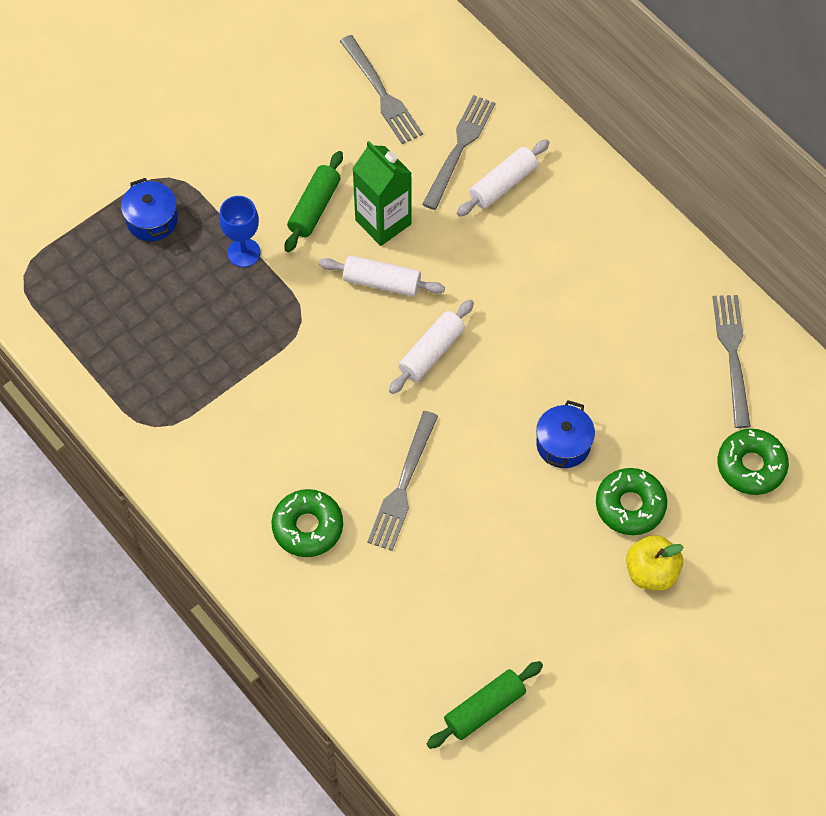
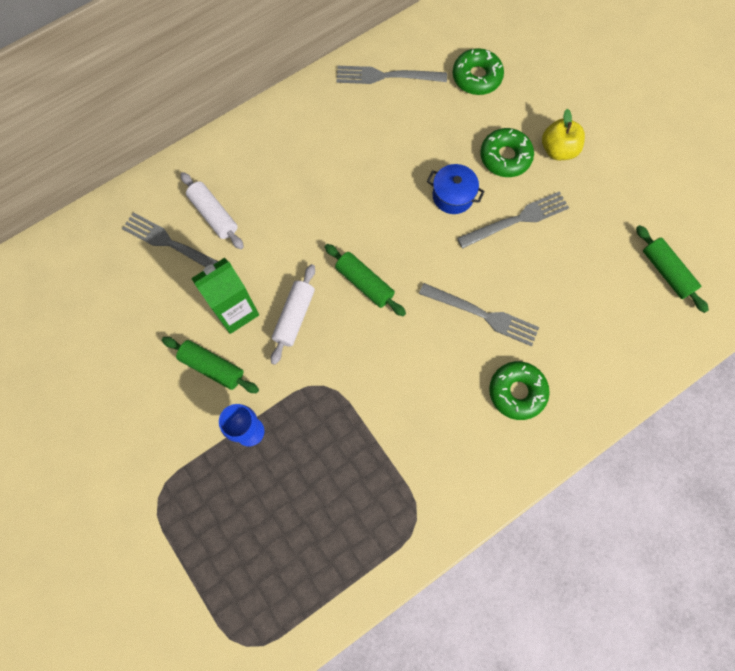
camera: 85 degrees left, 10 degrees up
blue pot [121,178,178,241] -> none
grey fork [340,35,423,144] -> grey fork moved to [457,191,569,249]
white rolling pin [389,299,474,394] -> green rolling pin [325,244,406,316]

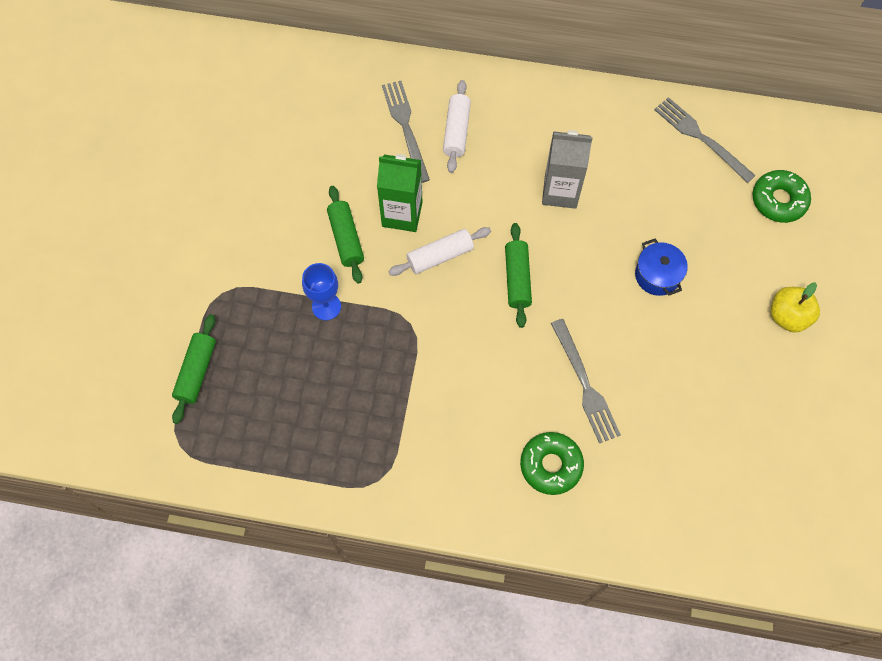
camera: 45 degrees right, 5 degrees down
grey fork [457,191,569,249] -> none
green donut [480,128,534,177] -> none
green rolling pin [636,225,709,313] -> green rolling pin moved to [172,314,216,424]
none -> grey carton [542,130,593,209]

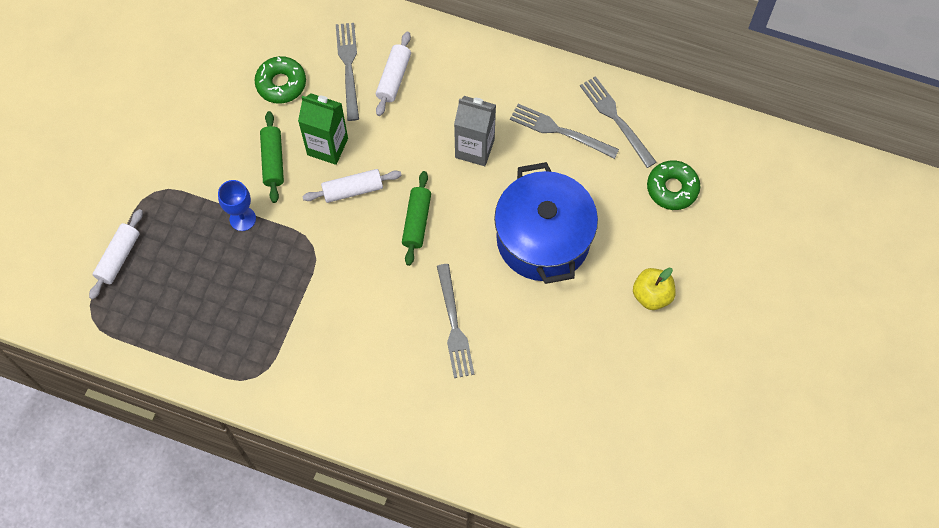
camera: 10 degrees right, 0 degrees up
green rolling pin [172,314,216,424] -> white rolling pin [89,209,143,299]
green donut [520,432,584,495] -> green donut moved to [254,56,306,104]
blue pot [635,239,688,296] -> blue pot [494,162,598,284], size x2.25
none -> grey fork [510,104,619,159]

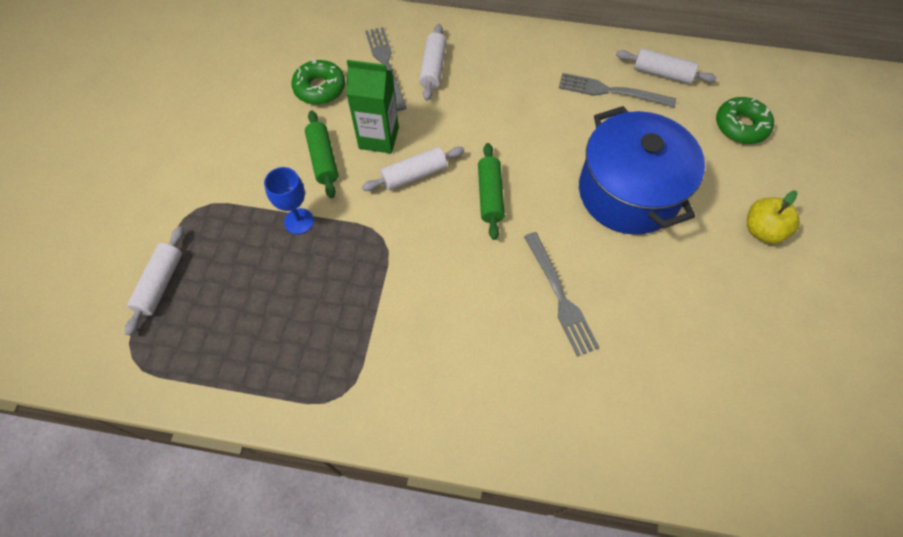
camera: 10 degrees left, 5 degrees down
grey carton [454,96,496,166] -> none
grey fork [580,76,656,168] -> white rolling pin [616,48,717,84]

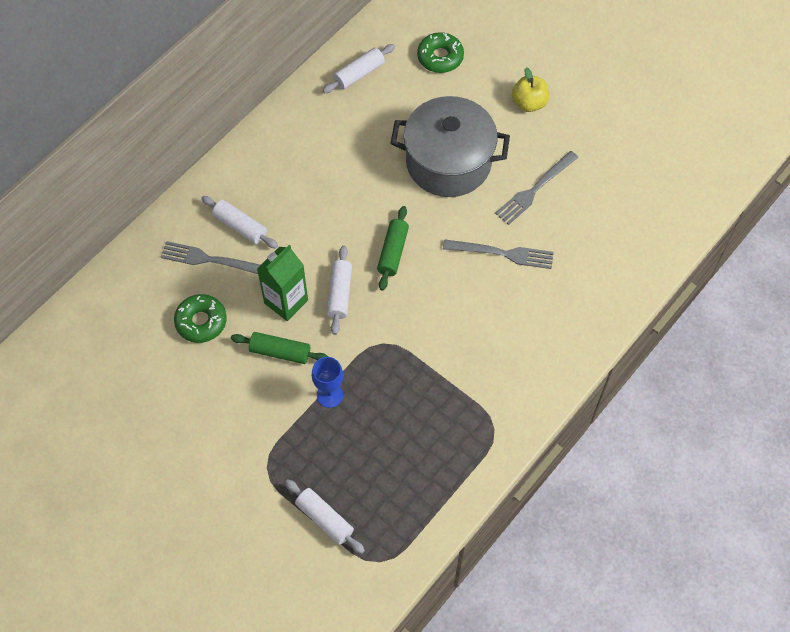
camera: 60 degrees left, 0 degrees up
green rolling pin [478,143,505,240] -> green rolling pin turned 75 degrees clockwise [377,206,409,291]
grey fork [559,73,676,108] -> grey fork moved to [495,151,578,225]
blue pot [579,106,705,235] -> grey pot [391,96,510,197]

